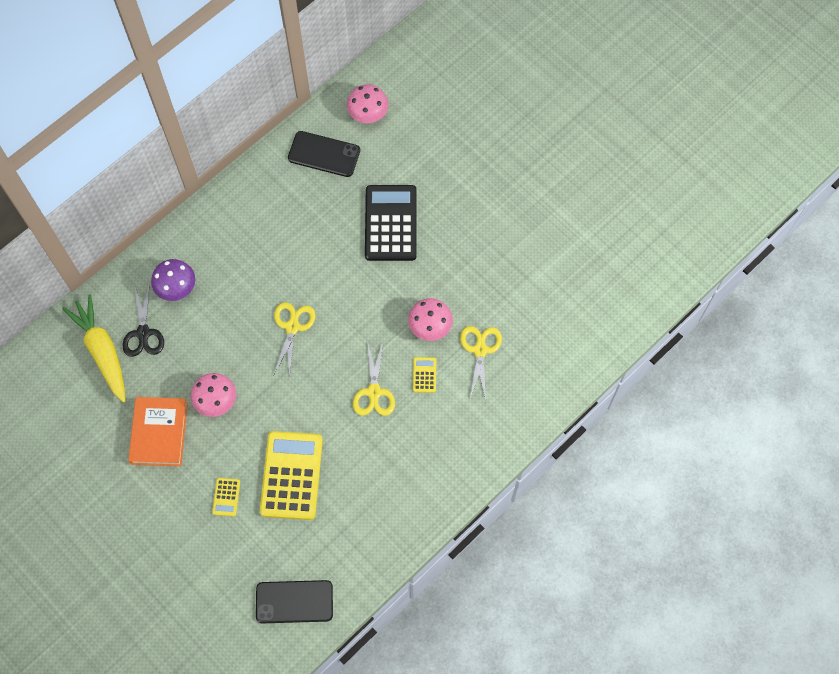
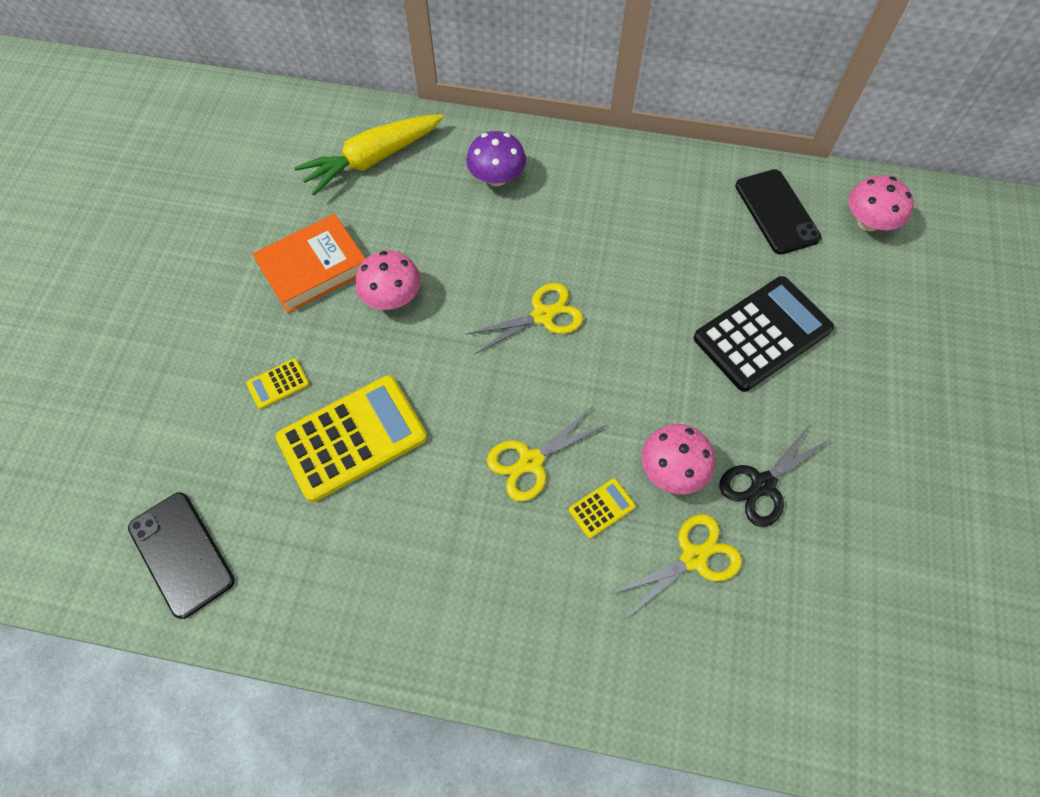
camera: 55 degrees right, 5 degrees down
yellow carrot [62,294,125,403] -> yellow carrot turned 150 degrees counterclockwise [294,115,444,196]
black scissors [122,282,164,357] -> black scissors moved to [719,423,830,527]

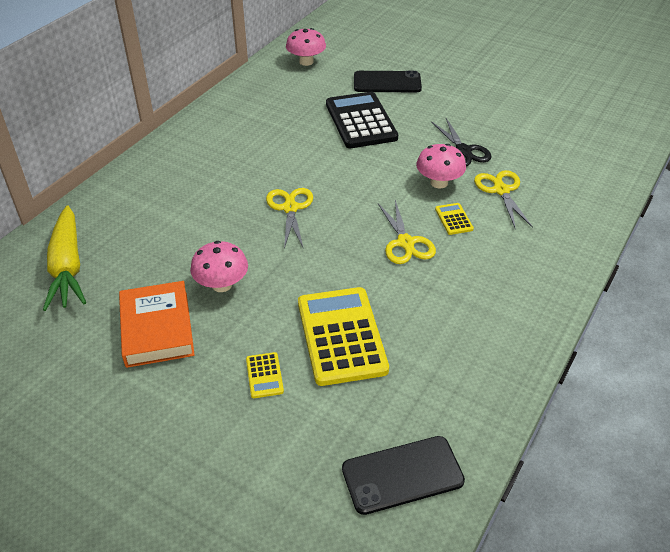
camera: 70 degrees left, 20 degrees down
purple mushroom [466,131,526,186] -> none
black phone [735,169,822,255] -> black phone moved to [354,71,422,93]

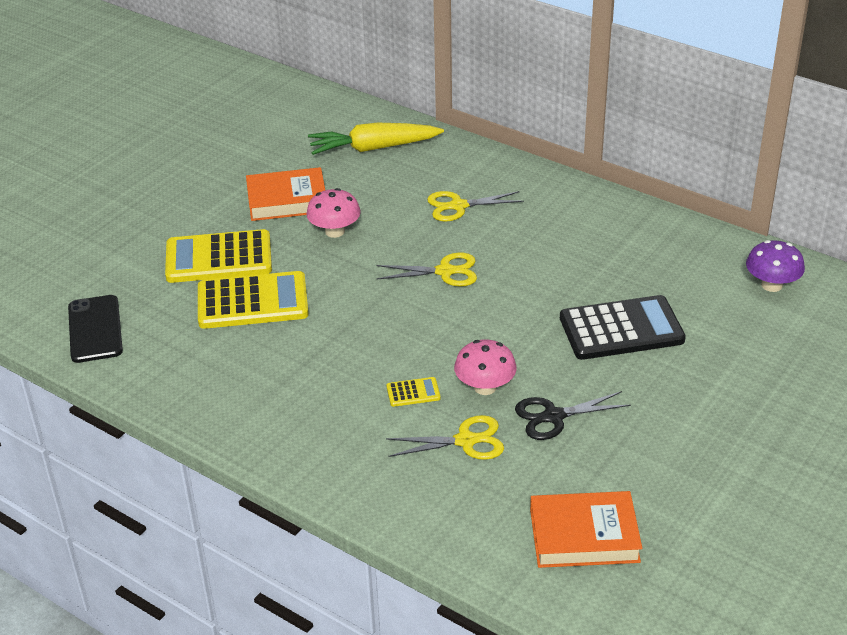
camera: 95 degrees right, 5 degrees down
yellow calculator [246,352,284,398] -> yellow calculator [165,229,272,283], size x2.33
pink mushroom [286,28,326,66] -> purple mushroom [746,240,805,292]
black phone [354,71,422,93] -> none
yellow scissors [378,200,436,264] -> yellow scissors moved to [427,191,524,222]
none -> orange book [530,491,642,568]

